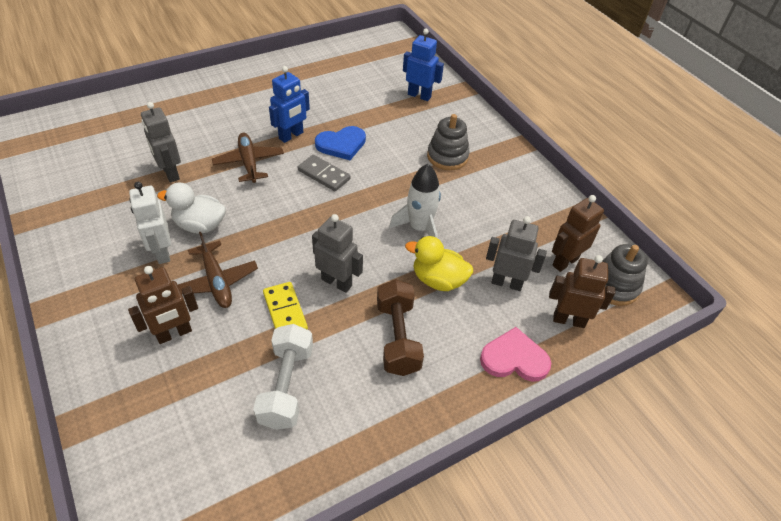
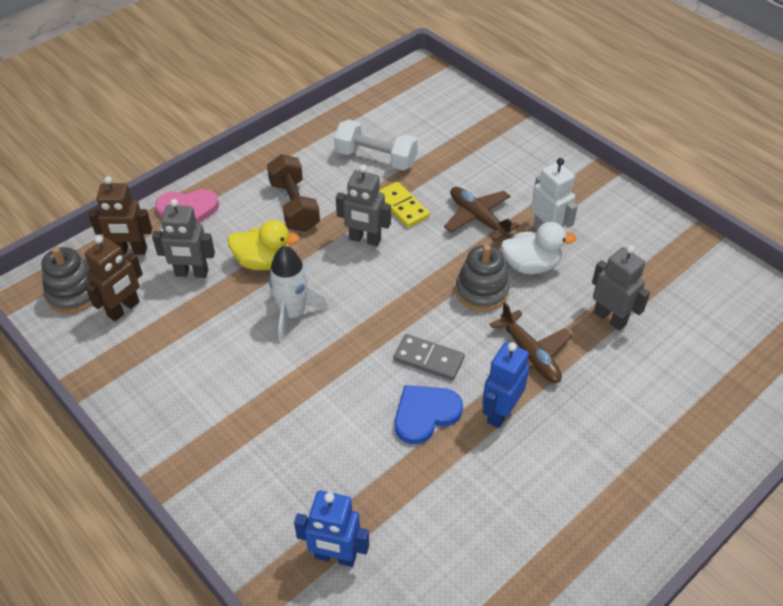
camera: 170 degrees right, 0 degrees up
brown robot [128,266,198,344] -> none
white dumbbell [253,324,313,430] -> white dumbbell turned 60 degrees counterclockwise [334,120,418,171]
grey stacking toy [427,114,469,170] -> grey stacking toy moved to [455,245,510,312]

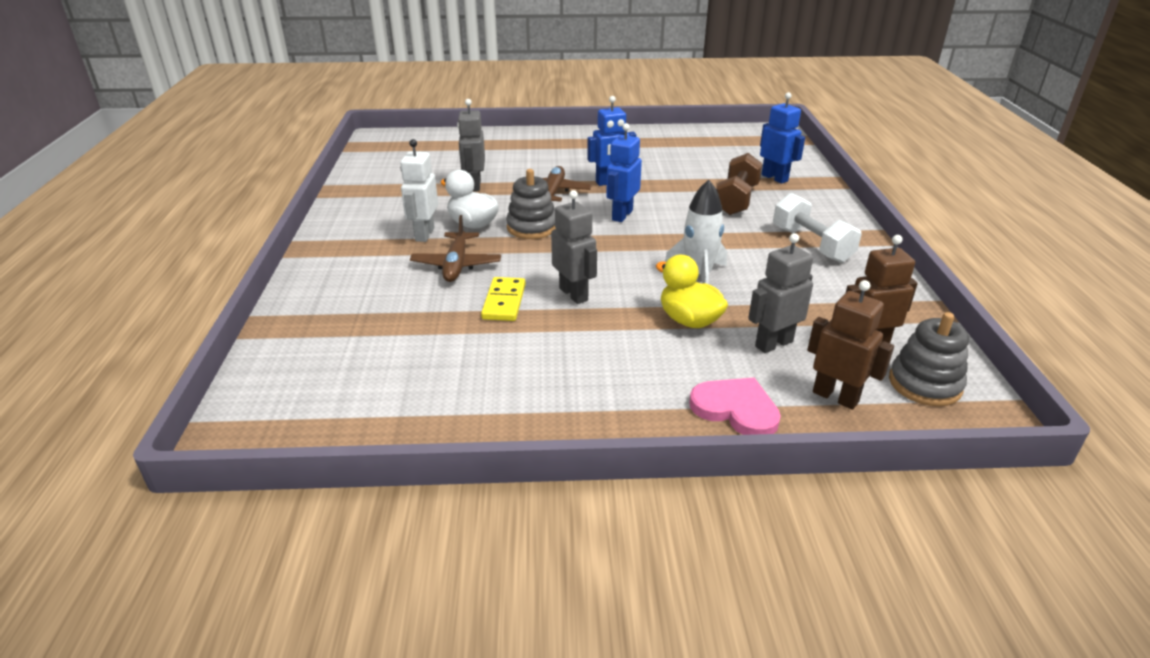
camera: 140 degrees left, 15 degrees down
grey robot [152,199,215,278] -> grey robot turned 75 degrees counterclockwise [748,233,813,353]
brown dumbbell [267,154,320,232] -> brown dumbbell moved to [716,153,763,215]
white dumbbell [334,120,418,171] -> white dumbbell moved to [773,193,862,263]
grey domino [393,334,465,381] -> blue robot [606,123,642,222]
blue heart [395,385,463,444] -> none

